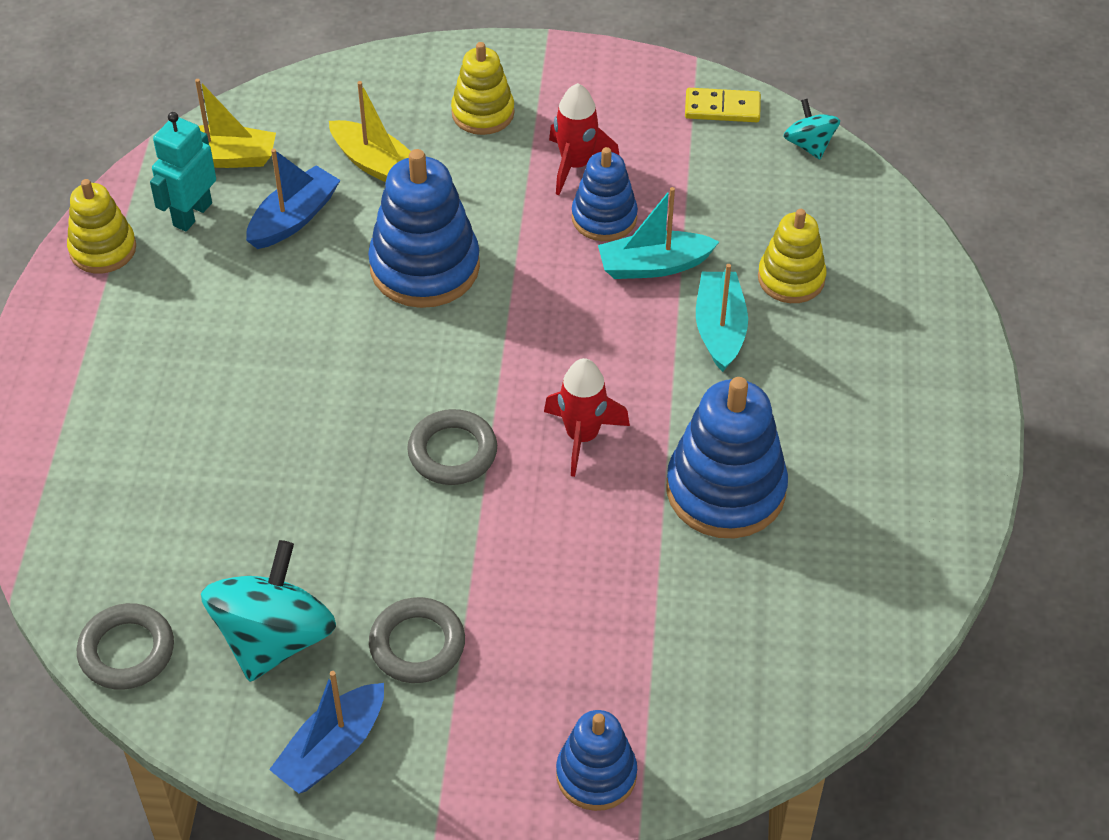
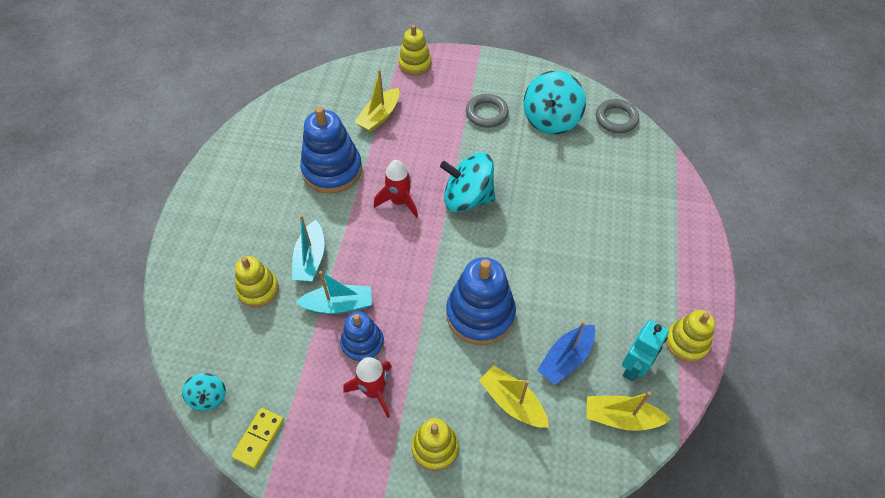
camera: 175 degrees left, 5 degrees up
blue boat [269,671,384,794] -> none
grey ring [407,409,497,485] -> turquoise spinning top [440,153,495,212]
blue stacking toy [556,710,637,811] -> yellow stacking toy [399,25,431,76]
yellow domino [685,88,761,122] -> yellow domino turned 75 degrees counterclockwise [232,408,284,469]
none -> yellow boat [355,70,400,132]

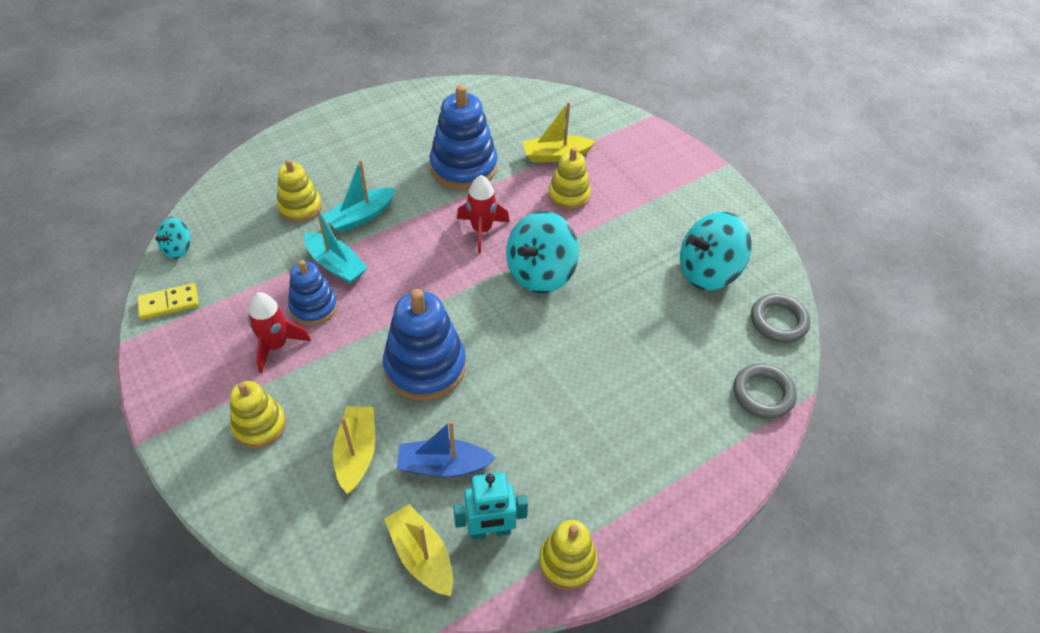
camera: 45 degrees right, 5 degrees down
yellow stacking toy [399,25,431,76] -> yellow stacking toy moved to [548,147,591,210]
turquoise spinning top [440,153,495,212] -> turquoise spinning top turned 105 degrees counterclockwise [506,211,579,293]
grey ring [466,94,509,128] -> grey ring moved to [733,363,797,419]

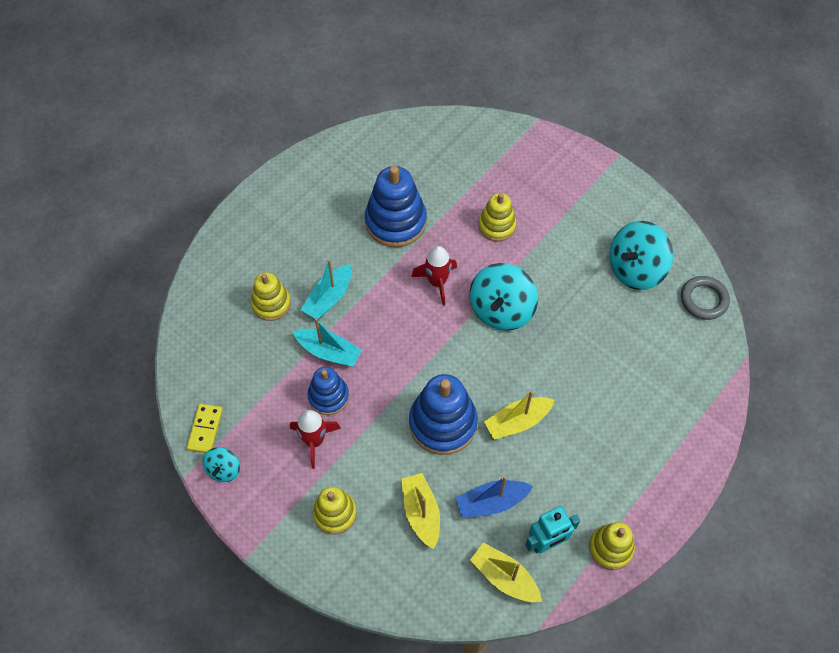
camera: 15 degrees left, 10 degrees up
yellow domino [137,283,199,320] -> yellow domino turned 45 degrees counterclockwise [187,404,223,453]
turquoise spinning top [155,217,191,259] -> turquoise spinning top moved to [203,447,240,482]
yellow boat [523,102,596,162] -> yellow boat moved to [484,390,554,439]
grey ring [733,363,797,419] -> none

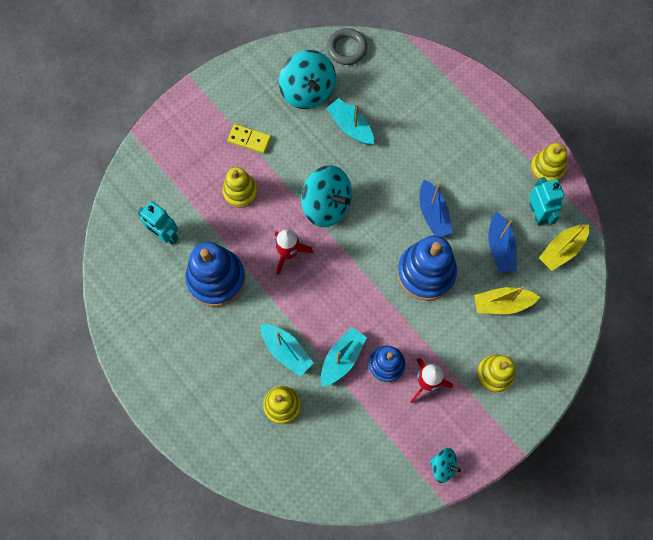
camera: 80 degrees left, 10 degrees up
yellow domino [187,404,223,453] -> yellow domino moved to [227,124,271,154]
yellow boat [484,390,554,439] -> blue boat [420,179,452,237]
none -> turquoise robot [137,201,179,245]
none -> turquoise boat [326,98,374,145]

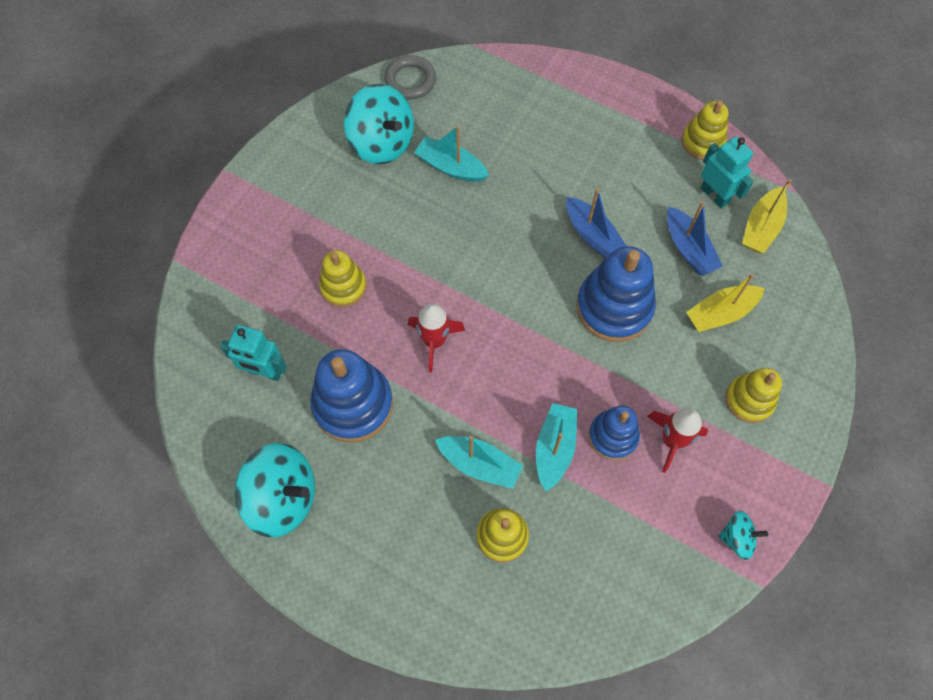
camera: 20 degrees left, 5 degrees down
yellow domino [227,124,271,154] -> none
turquoise spinning top [301,165,352,227] -> turquoise spinning top moved to [235,443,315,537]

